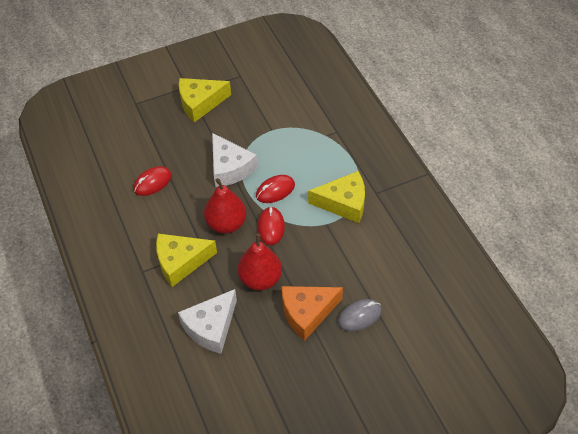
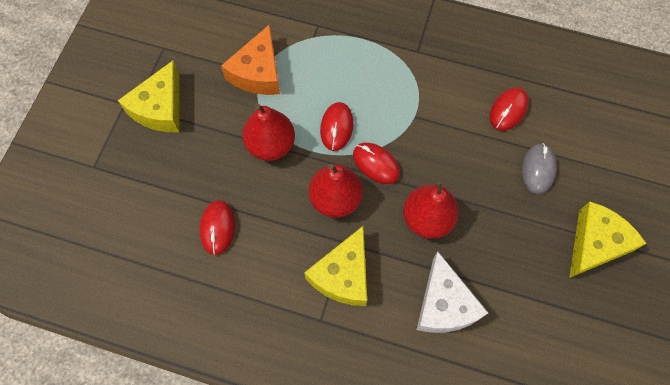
camera: 50 degrees left, 15 degrees up
white cheese [212,133,257,188] -> red pear [242,104,295,161]
orange cheese [282,286,343,341] -> orange cheese moved to [221,24,280,95]
yellow cheese [308,171,365,223] -> yellow cheese moved to [569,201,647,278]
none -> red mouse [490,88,529,131]

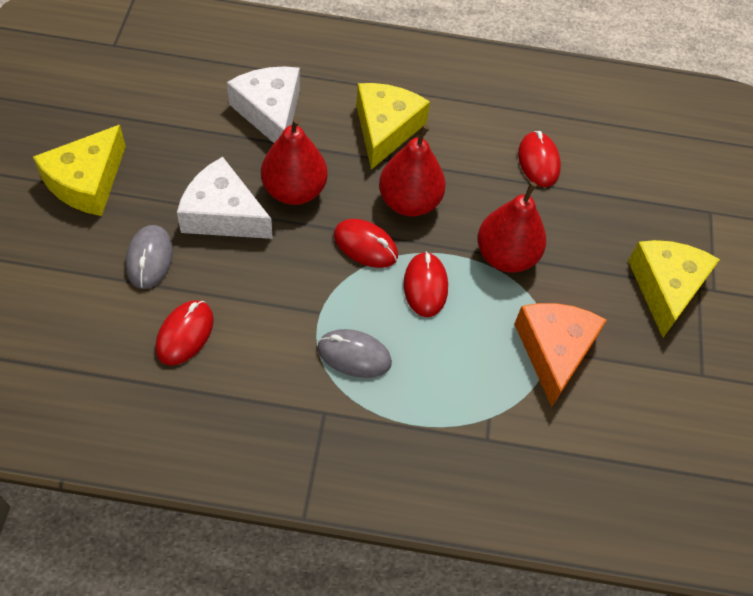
camera: 165 degrees right, 10 degrees down
none -> white cheese [177,157,273,239]
none -> grey mouse [317,329,392,378]

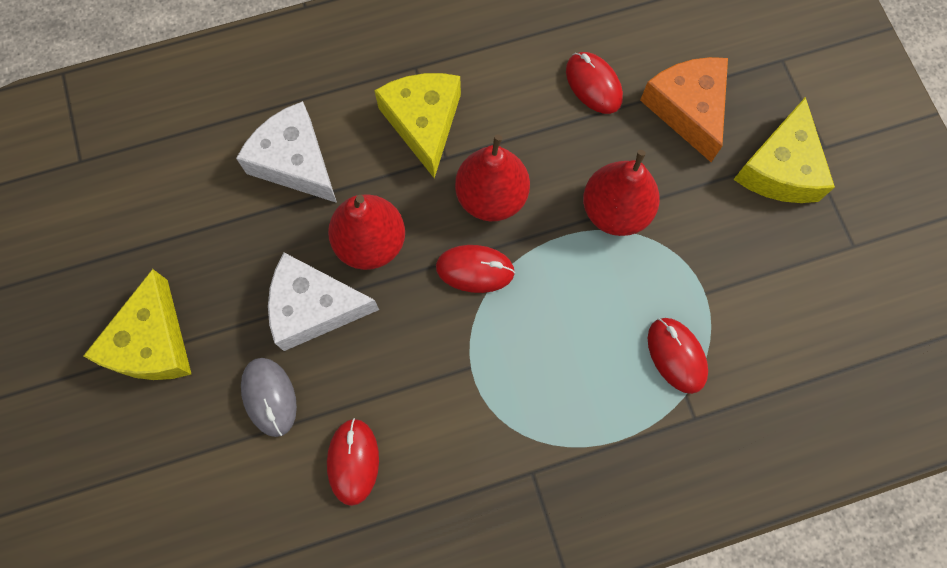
camera: 20 degrees left, 15 degrees up
grey mouse [317,329,392,378] -> none
red mouse [404,252,448,317] -> red mouse moved to [648,318,708,394]
orange cheese [514,303,607,407] -> orange cheese moved to [640,57,728,162]
yellow cheese [628,240,720,338] -> yellow cheese turned 150 degrees counterclockwise [733,97,835,203]

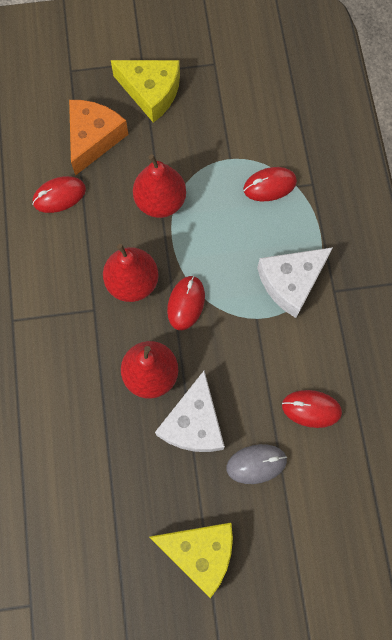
camera: 80 degrees left, 0 degrees up
white cheese [236,101,337,203] -> white cheese moved to [257,247,333,318]
yellow cheese [374,73,461,178] -> none
orange cheese [640,57,728,162] -> orange cheese turned 120 degrees clockwise [69,100,129,176]

